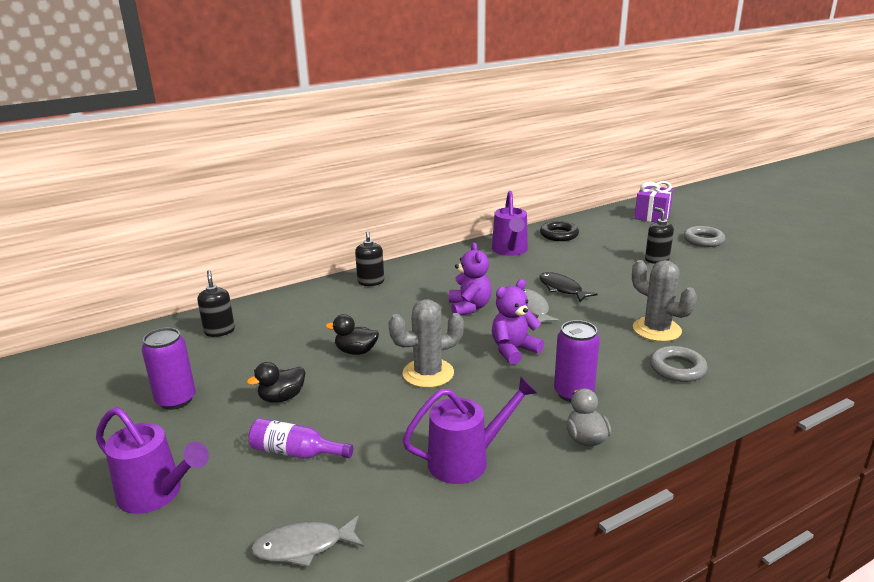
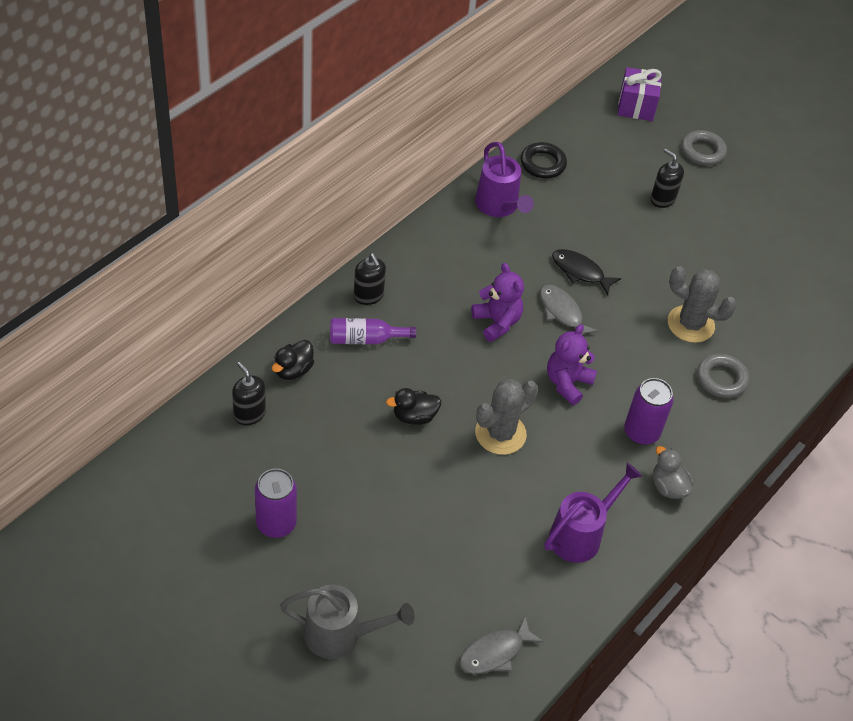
camera: 25 degrees left, 25 degrees up
purple watering can [96,407,209,514] -> grey watering can [280,585,415,659]
black duck [247,362,305,403] -> black duck moved to [272,340,314,380]
purple bottle [248,418,353,459] -> purple bottle moved to [330,318,416,344]

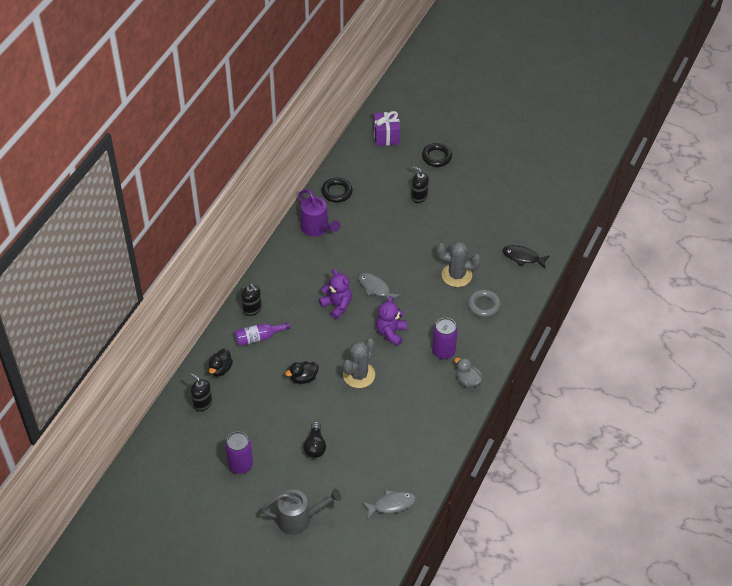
camera: 10 degrees left, 0 degrees up
grey fish [459,616,544,674] -> grey fish turned 150 degrees counterclockwise [362,490,416,519]
purple watering can [544,463,643,563] -> none
black fish [552,249,621,295] -> black fish moved to [503,245,550,268]
grey ring [681,130,727,166] -> black ring [422,143,452,167]
none -> black light bulb [304,421,326,458]

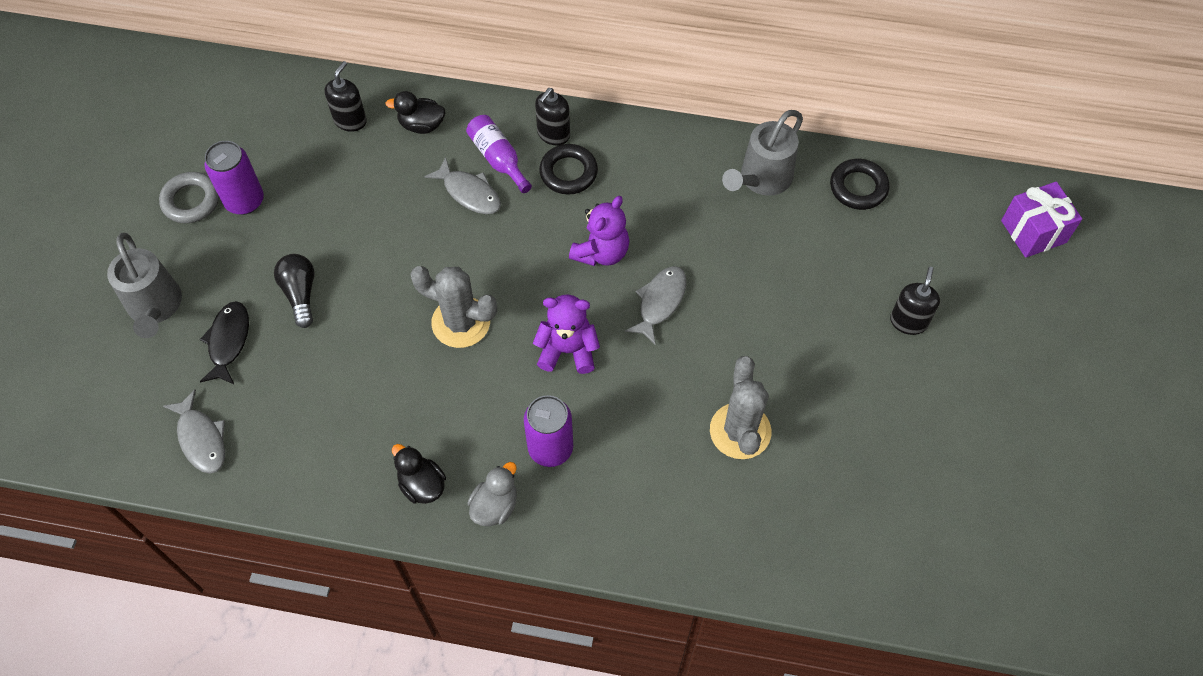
camera: 75 degrees right, 10 degrees up
black duck [285,361,319,384] -> black duck moved to [392,444,446,504]
purple watering can [298,189,341,236] -> grey watering can [722,110,803,196]
black light bulb [304,421,326,458] -> black light bulb turned 90 degrees clockwise [274,254,315,328]
black ring [422,143,452,167] -> black ring moved to [539,144,598,194]
grey ring [468,289,501,317] -> grey ring moved to [159,172,219,223]
black fish [503,245,550,268] -> black fish moved to [200,301,249,385]
none -> grey fish [424,157,501,214]

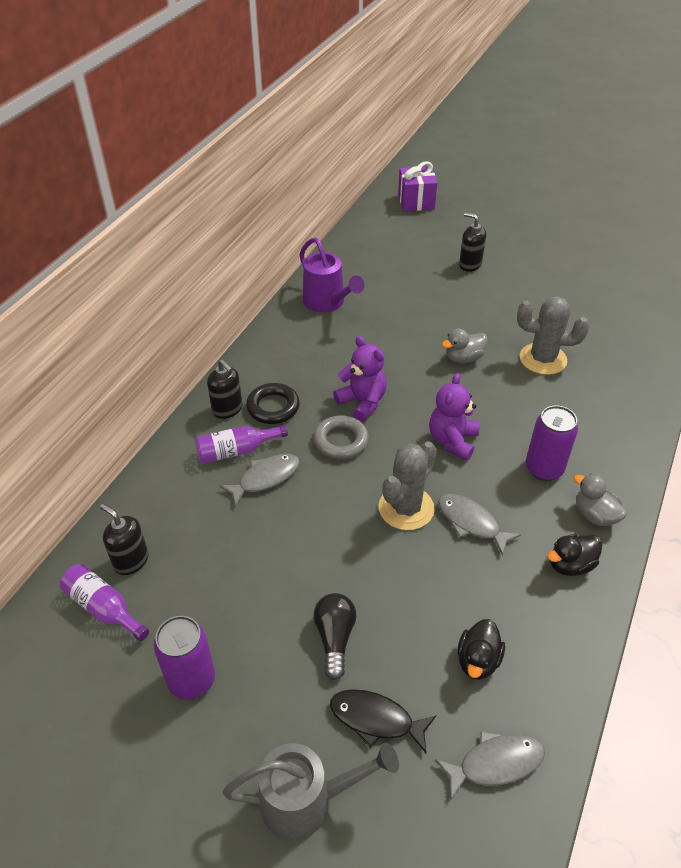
camera: 75 degrees left, 15 degrees down
grey ring [159,172,219,223] -> grey ring moved to [313,415,369,459]
black light bulb [274,254,315,328] -> black light bulb turned 90 degrees clockwise [313,593,357,680]
black duck [385,91,446,134] -> black duck moved to [457,619,505,680]
grey fish [625,266,687,345] -> grey fish moved to [438,494,521,556]
grey watering can [722,110,803,196] -> purple watering can [300,238,365,312]
black ring [830,159,890,210] -> none
none -> purple bottle [60,564,149,641]
none -> grey duck [442,329,488,363]

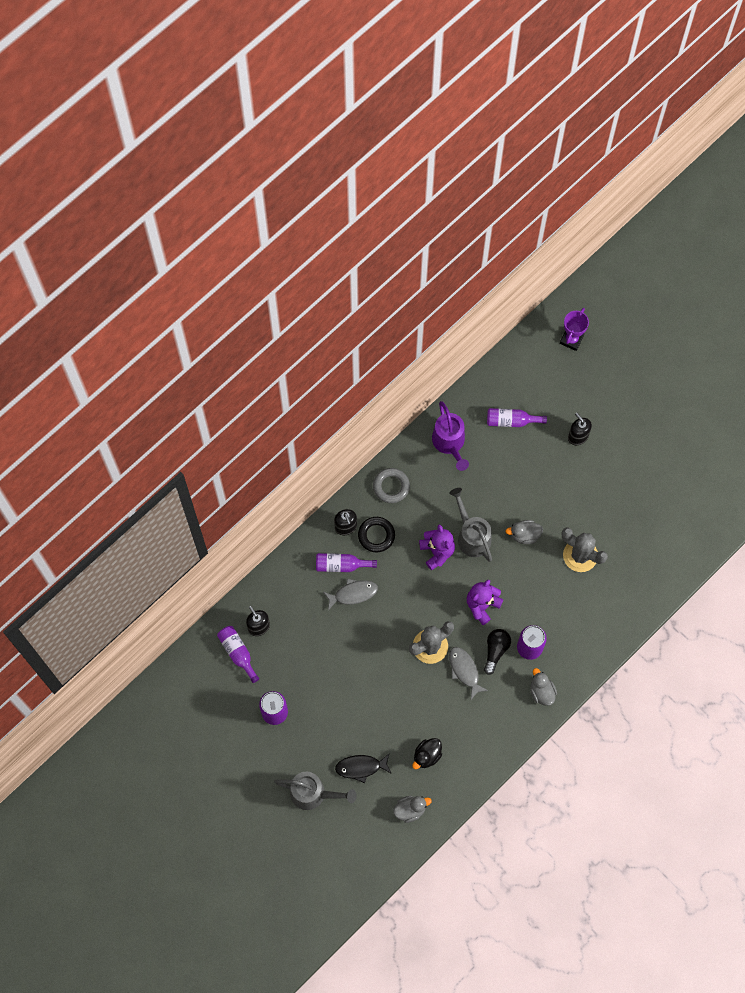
camera: 20 degrees right, 25 degrees up
grey ring [313,415,369,459] -> grey ring moved to [373,468,410,503]
black light bulb [313,593,357,680] -> black light bulb moved to [484,629,511,675]
black fish [330,689,436,753] -> black fish turned 45 degrees counterclockwise [335,753,392,783]
purple gift [398,162,437,211] -> purple trophy [560,308,589,351]
grey fish [435,731,545,801] -> grey duck [393,796,432,823]
black duck [547,534,602,576] -> none
none -> grey watering can [449,488,492,562]
none -> purple bottle [487,408,547,427]

